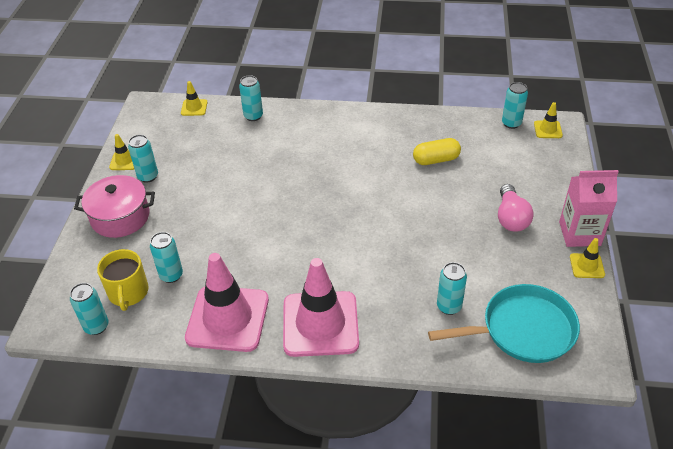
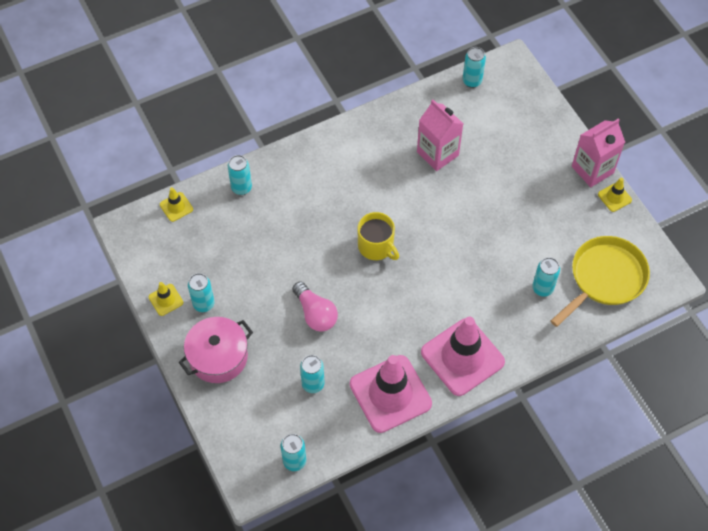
camera: 35 degrees left, 15 degrees up
yellow mug [97,249,149,311] -> yellow mug moved to [357,212,399,260]
yellow capsule [413,138,461,165] -> pink carton [417,99,463,171]
turquoise pan [428,284,580,363] -> yellow pan [551,236,650,327]
pink light bulb [498,184,534,232] -> pink light bulb moved to [292,281,338,332]
yellow traffic cone [534,102,563,138] -> none

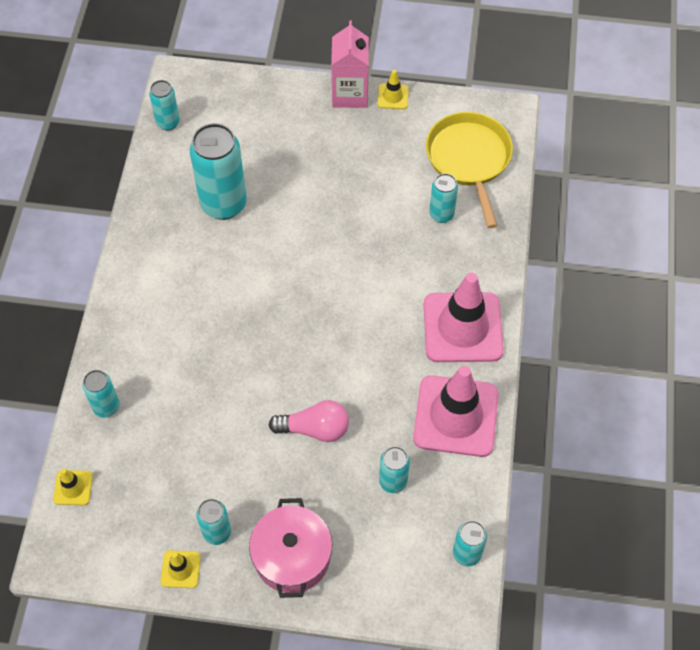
camera: 55 degrees left, 0 degrees up
yellow mug [357,212,399,260] -> none
pink carton [417,99,463,171] -> turquoise can [189,123,247,220]

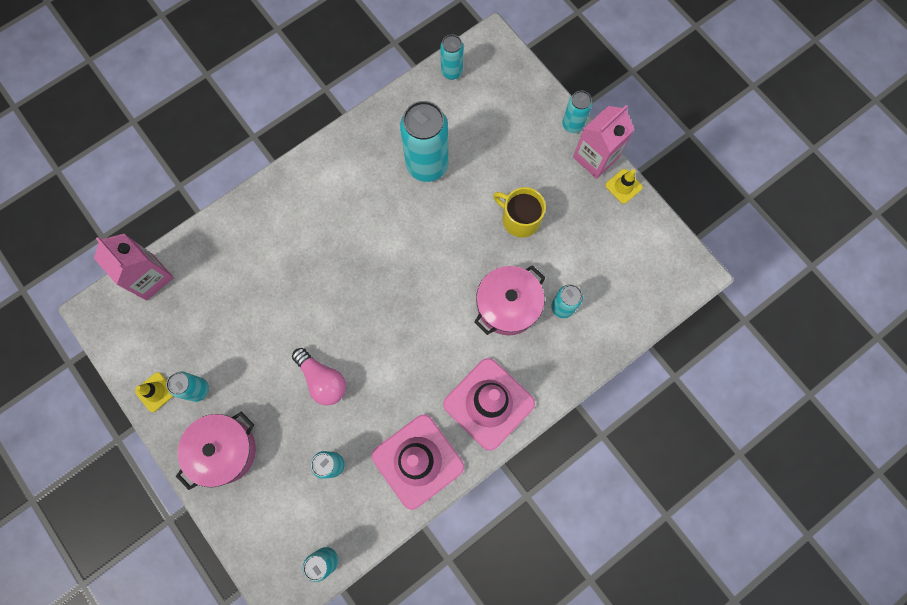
camera: 45 degrees right, 15 degrees up
yellow traffic cone [53,469,93,505] -> pink carton [94,234,174,301]
turquoise can [83,370,120,418] -> turquoise can moved to [562,91,592,133]
yellow pan [426,112,513,228] -> none
none -> pink pot [474,265,545,335]
none -> yellow mug [493,187,546,238]

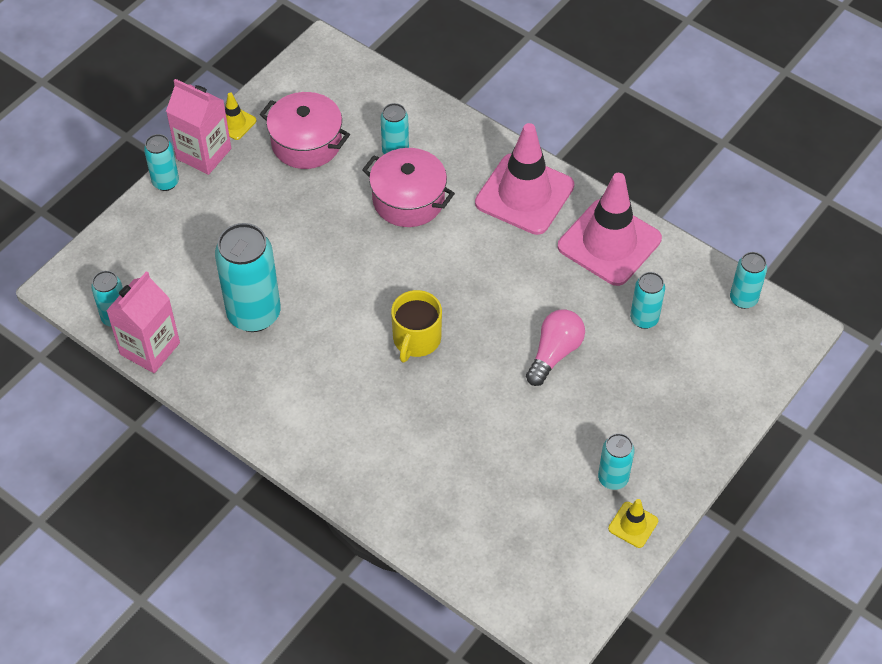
camera: 105 degrees left, 20 degrees down
pink carton [94,234,174,301] -> pink carton moved to [106,271,180,373]
pink pot [176,412,256,490] -> pink pot moved to [260,92,350,169]
yellow mug [493,187,546,238] -> yellow mug moved to [391,290,442,363]

